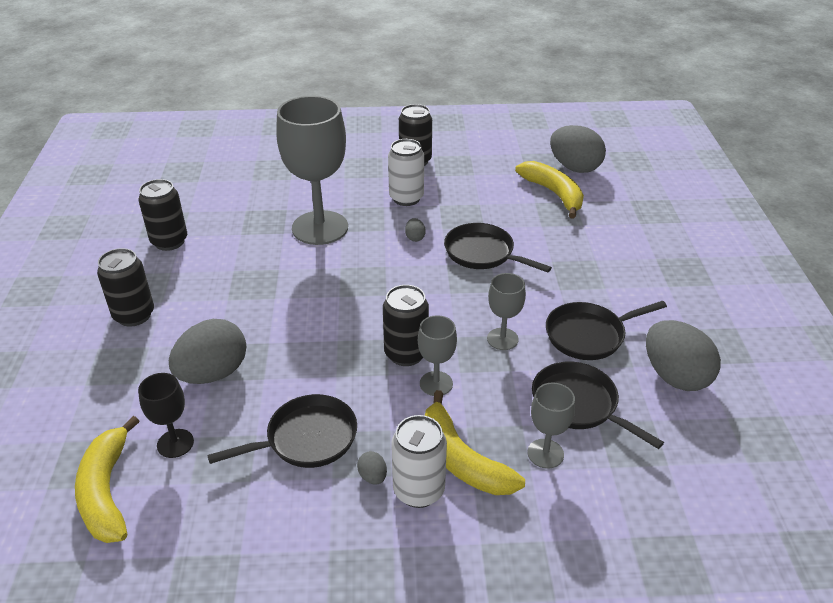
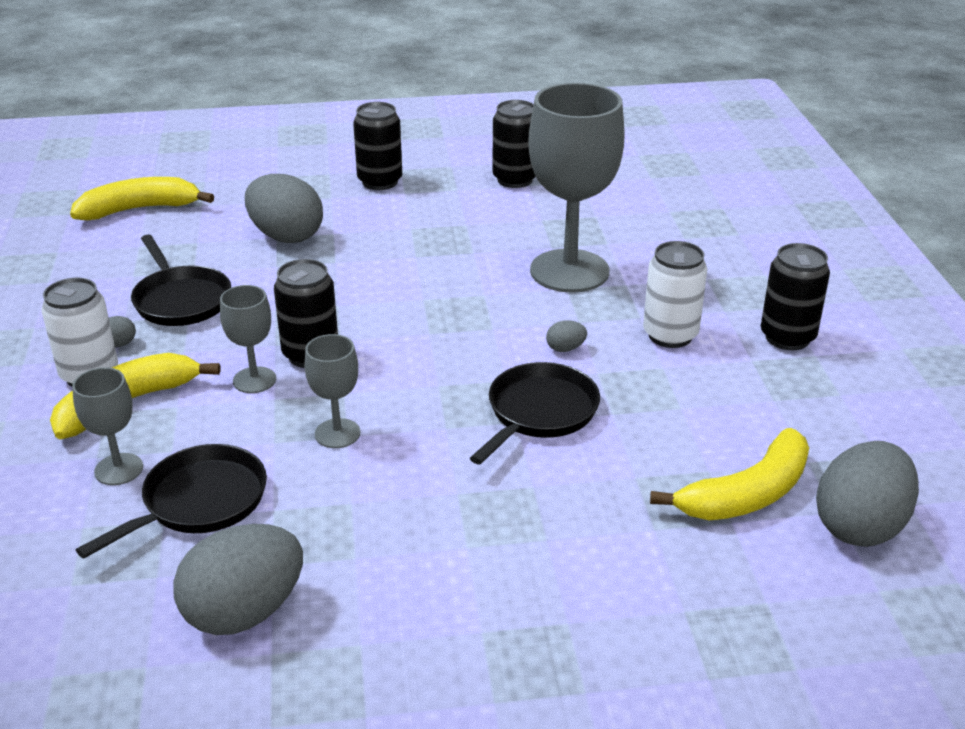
camera: 85 degrees right, 5 degrees down
black goblet [138,373,194,458] -> none
black pan [546,301,667,360] -> none

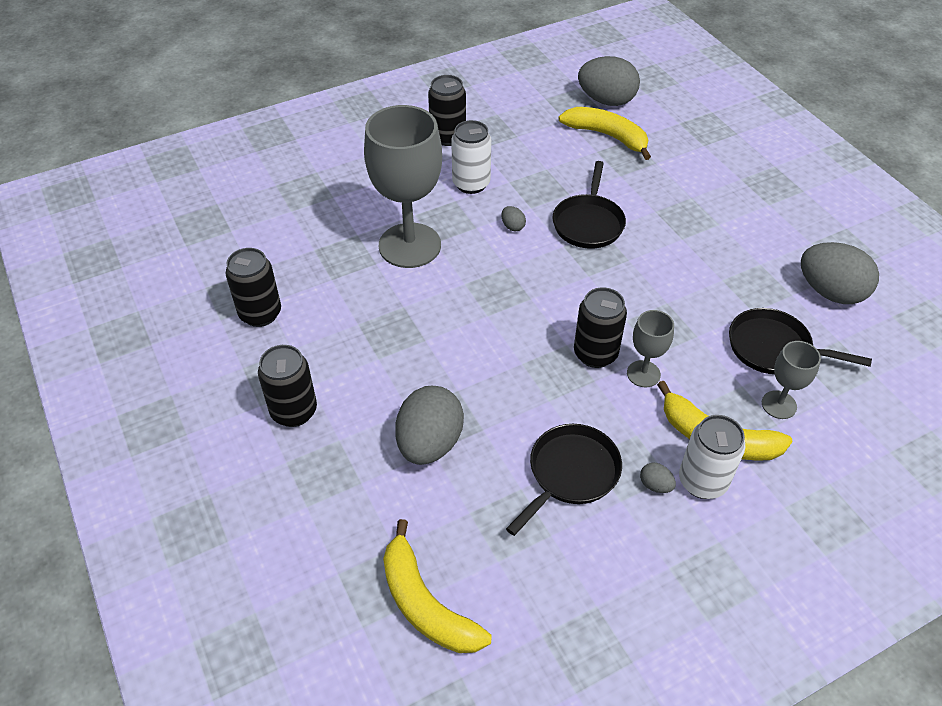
camera: 110 degrees left, 15 degrees up
grey goblet [304,334,360,448] -> none
black pan [470,362,600,465] -> black pan turned 90 degrees counterclockwise [552,161,626,249]

